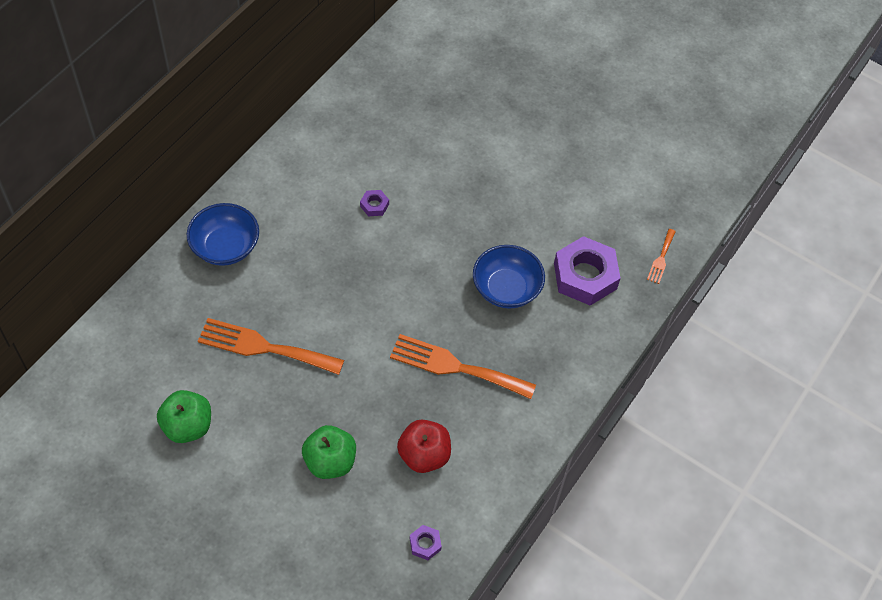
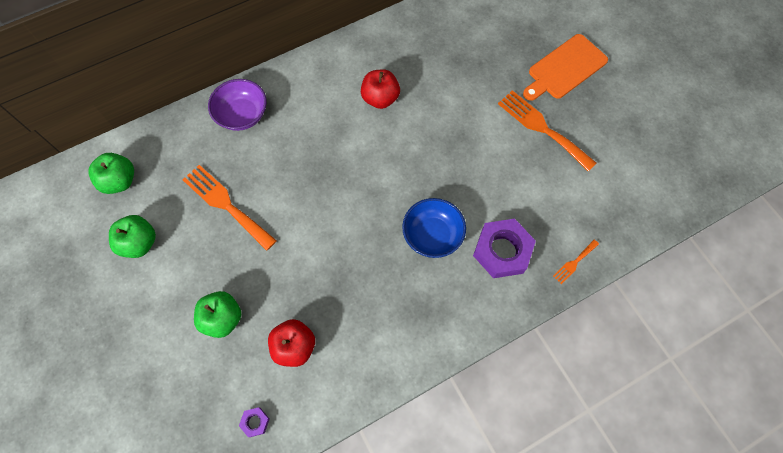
camera: 30 degrees right, 10 degrees up
blue bowl [187,203,259,266] -> purple bowl [208,79,267,131]
purple nut [360,190,389,216] -> none
orange fork [390,334,536,399] -> orange fork moved to [498,90,597,172]
none -> green apple [88,153,134,194]
none -> red apple [361,69,400,109]
none -> orange cutting board [523,34,608,101]

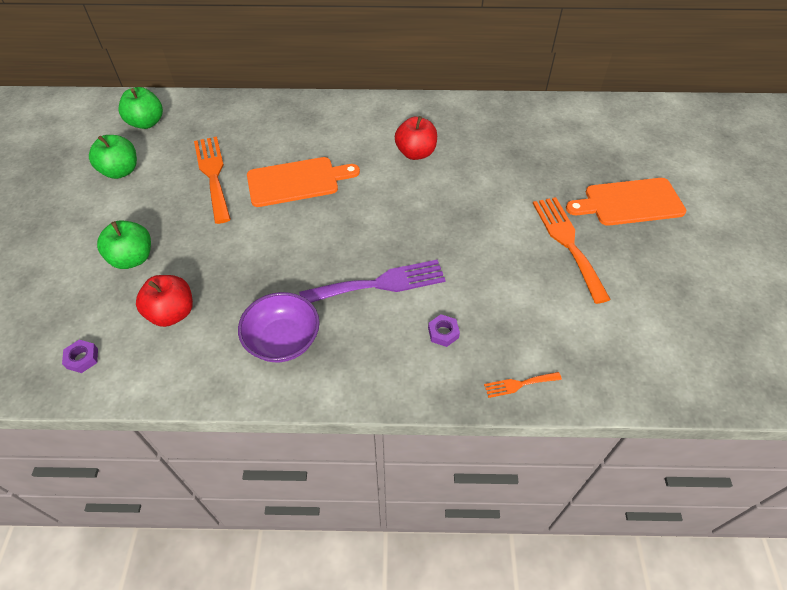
camera: 30 degrees right, 15 degrees down
purple bowl [208,79,267,131] -> purple bowl moved to [238,292,320,362]
blue bowl [402,198,466,258] -> purple fork [299,260,446,303]
purple nut [473,219,536,278] -> purple nut [428,314,460,347], size x0.44
none -> orange cutting board [247,157,360,207]

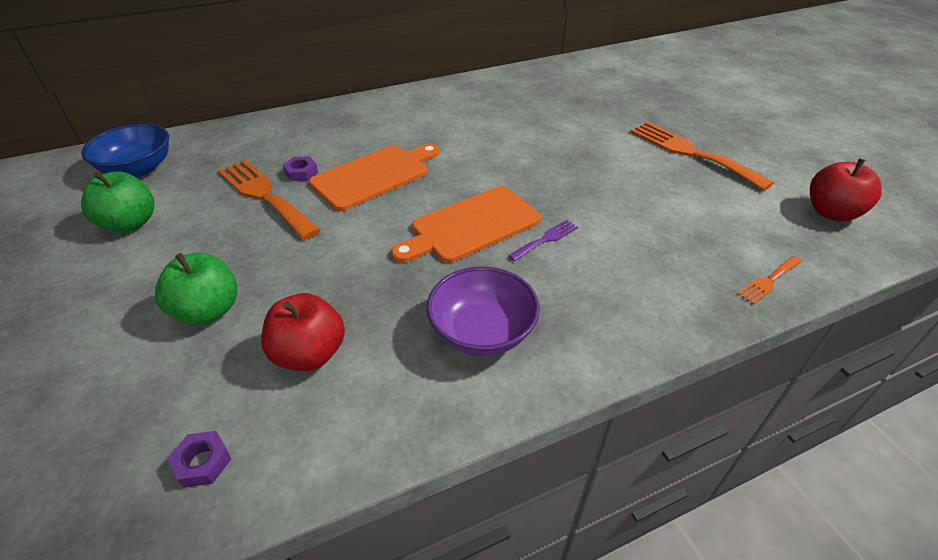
camera: 25 degrees left, 10 degrees down
green apple [118,87,163,129] -> blue bowl [81,124,169,177]
purple fork [299,260,446,303] -> purple fork [508,219,578,261], size x0.48
red apple [395,116,437,160] -> red apple moved to [810,158,882,222]
purple nut [428,314,460,347] -> purple nut moved to [283,156,318,181]
orange cutting board [566,178,687,226] -> orange cutting board moved to [391,186,541,263]

